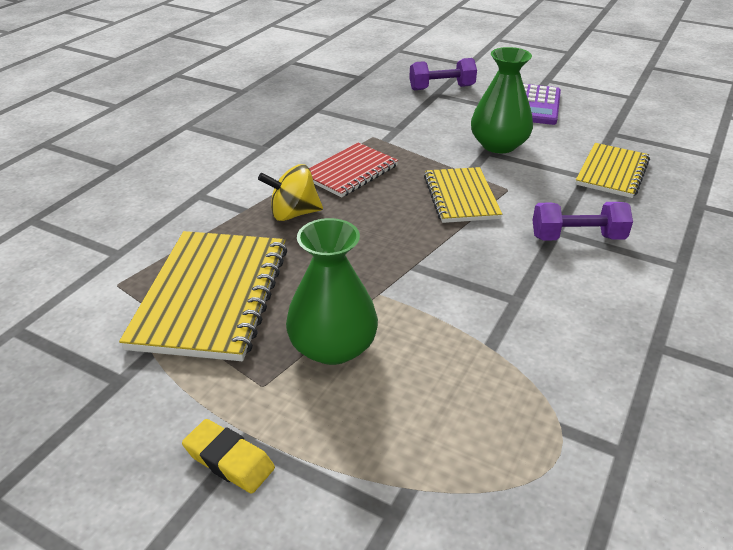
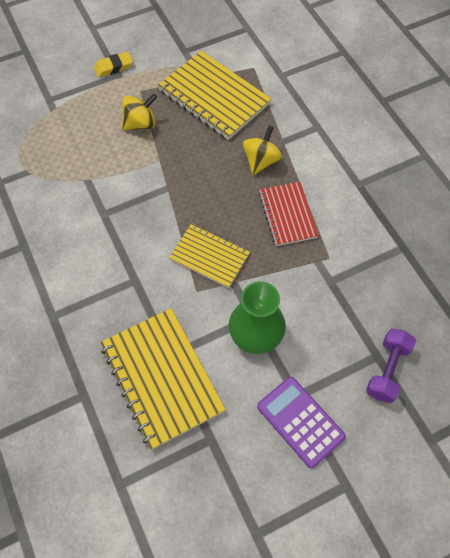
camera: 125 degrees right, 25 degrees up
green vase [286,218,378,365] -> yellow spinning top [122,93,157,131]
purple dumbbell [533,202,633,240] -> none
yellow notebook [576,143,650,198] -> yellow notebook [100,308,226,450], size x1.62

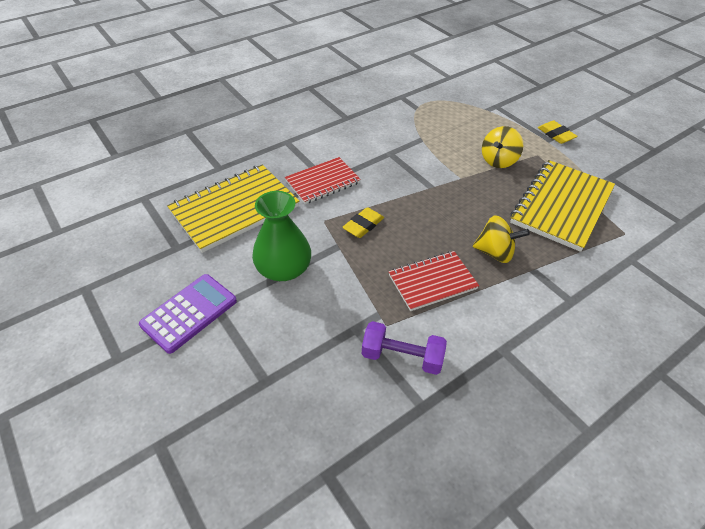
camera: 80 degrees right, 15 degrees down
yellow spinning top [122,93,157,131] -> yellow spinning top turned 75 degrees clockwise [482,126,523,168]
yellow notebook [169,223,250,288] -> yellow eraser [342,207,384,238]
purple dumbbell [366,329,416,403] -> purple dumbbell moved to [362,321,447,375]
none -> red notebook [285,157,361,204]

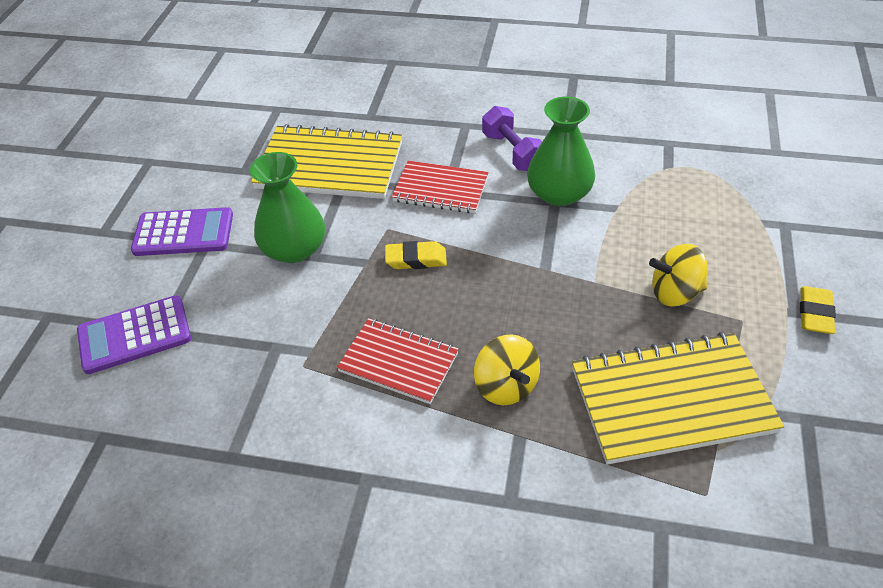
camera: 50 degrees right, 0 degrees up
purple dumbbell [362,321,447,375] -> purple dumbbell moved to [482,106,542,171]
none -> purple calculator [77,295,191,374]
none -> green vase [527,96,595,206]

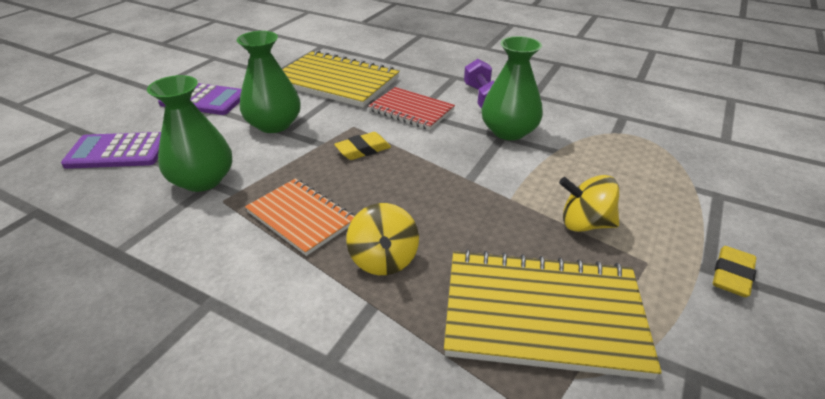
camera: 15 degrees right, 10 degrees down
red notebook [337,318,459,404] -> orange notebook [245,179,355,256]
yellow eraser [385,241,447,269] -> yellow eraser turned 45 degrees counterclockwise [334,132,391,160]
none -> green vase [147,75,232,192]

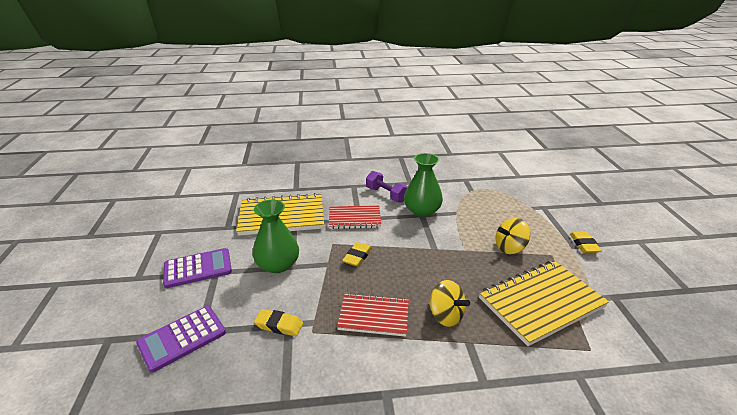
camera: 35 degrees left, 5 degrees down
green vase [147,75,232,192] -> yellow eraser [254,309,303,336]
orange notebook [245,179,355,256] -> red notebook [337,293,409,337]

